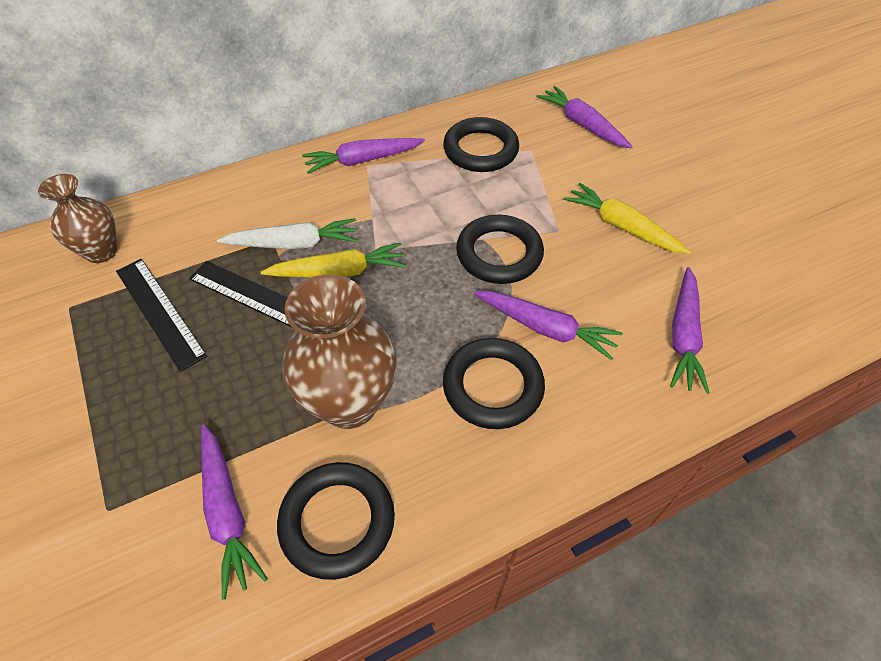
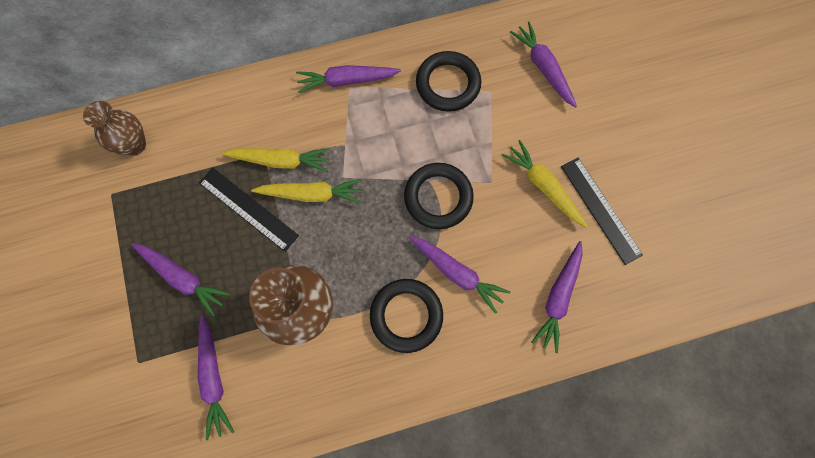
camera: 10 degrees right, 20 degrees up
black ruler [116,259,207,372] -> black ruler moved to [561,158,643,265]
white carrot [217,218,357,249] -> yellow carrot [221,148,330,172]
black ring [277,462,395,580] -> none
none -> purple carrot [131,243,230,317]

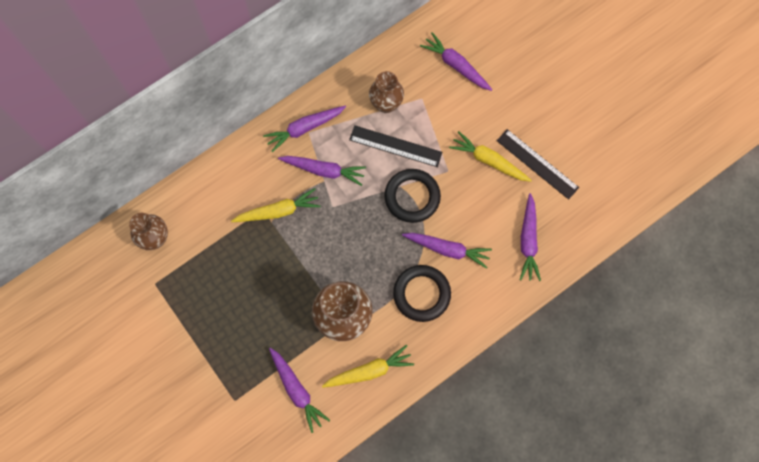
camera: 20 degrees left, 0 degrees up
purple carrot [131,243,230,317] -> purple carrot moved to [278,156,366,186]
black ruler [199,168,299,252] -> black ruler moved to [349,125,442,167]
yellow carrot [251,179,362,203] -> yellow carrot moved to [322,345,414,388]
black ring [416,51,481,112] -> brown vase [369,71,404,113]

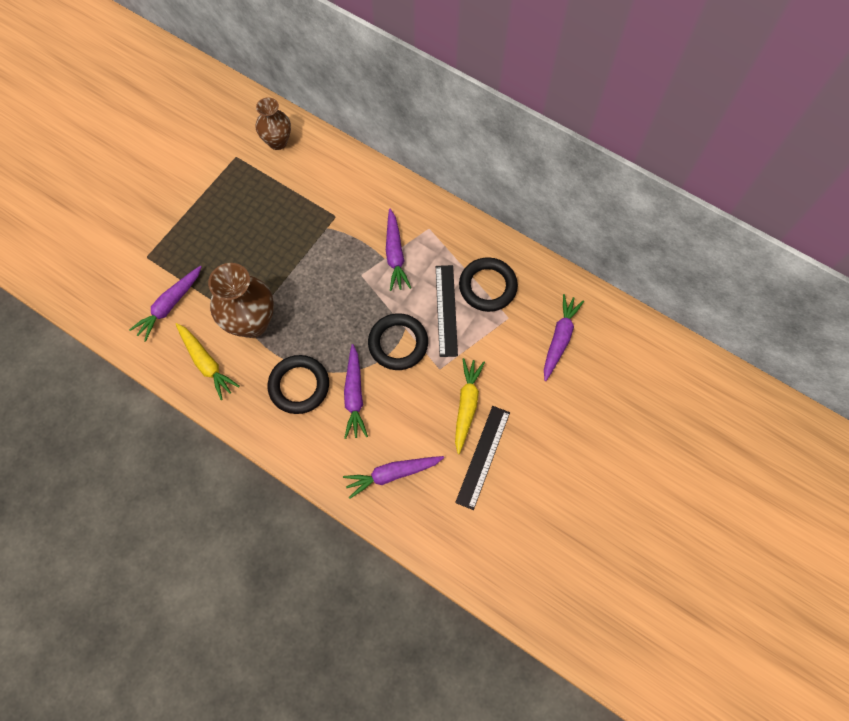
camera: 70 degrees right, 5 degrees down
yellow carrot [231,188,321,222] -> none
purple carrot [263,106,346,152] -> none
brown vase [369,71,404,113] -> black ring [459,257,518,312]

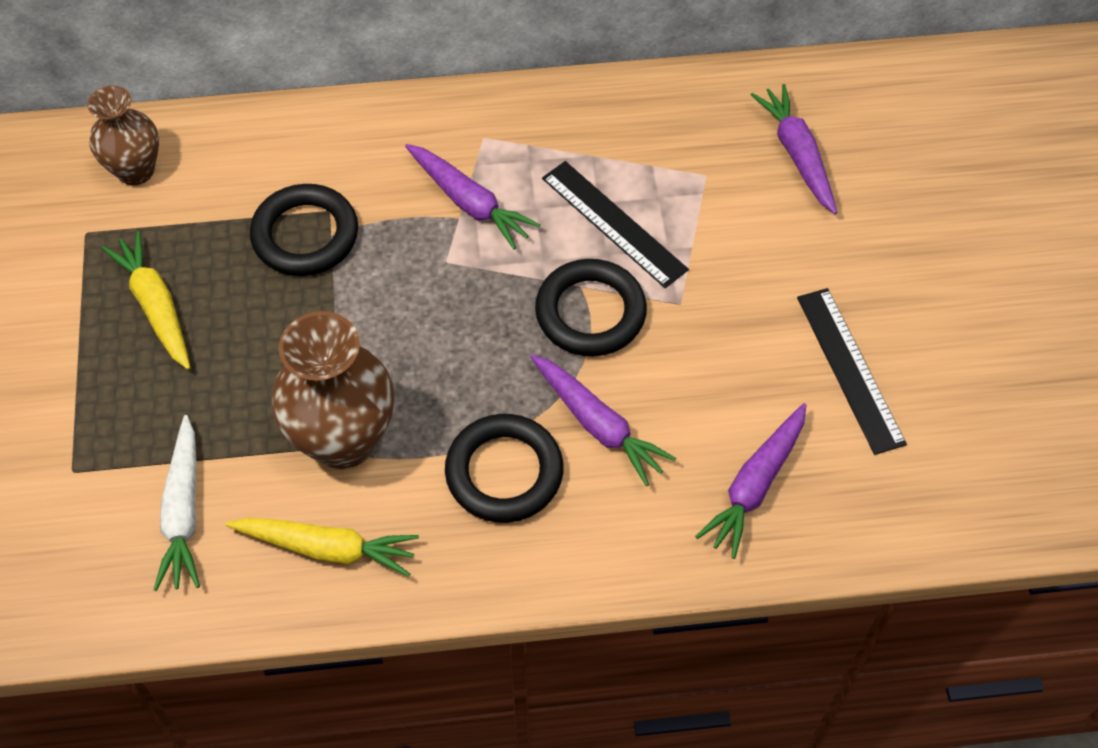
camera: 40 degrees left, 10 degrees down
purple carrot [129,266,202,342] -> white carrot [153,415,200,591]
yellow carrot [455,358,485,454] -> yellow carrot moved to [102,231,190,370]
black ring [459,257,518,312] -> black ring moved to [250,184,358,276]

